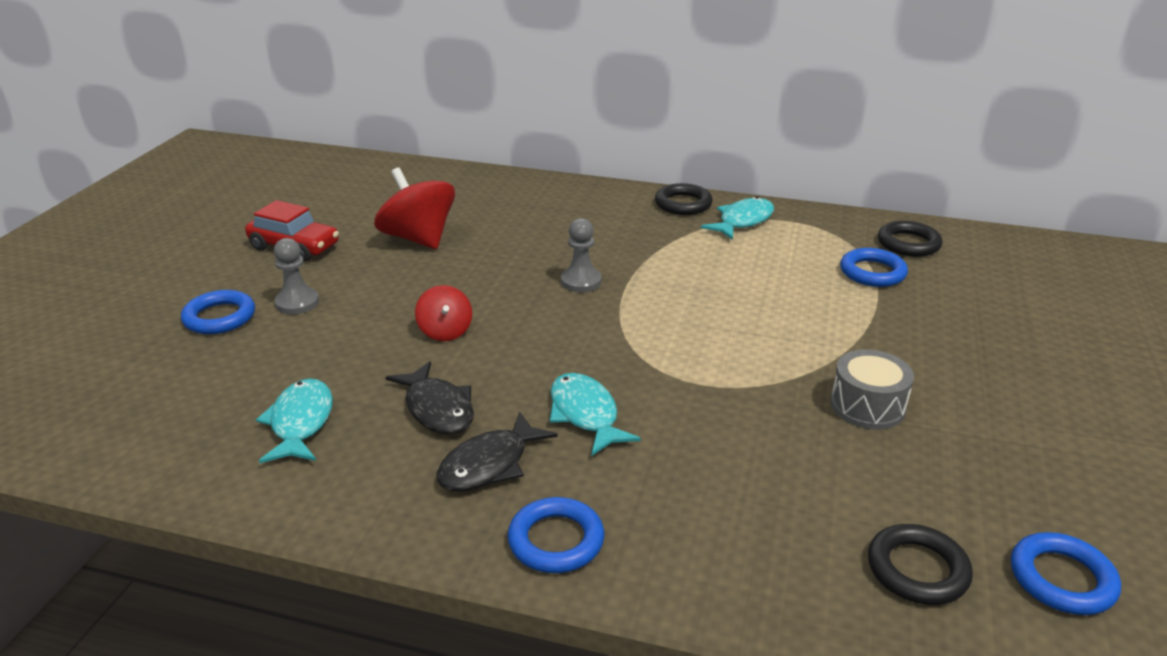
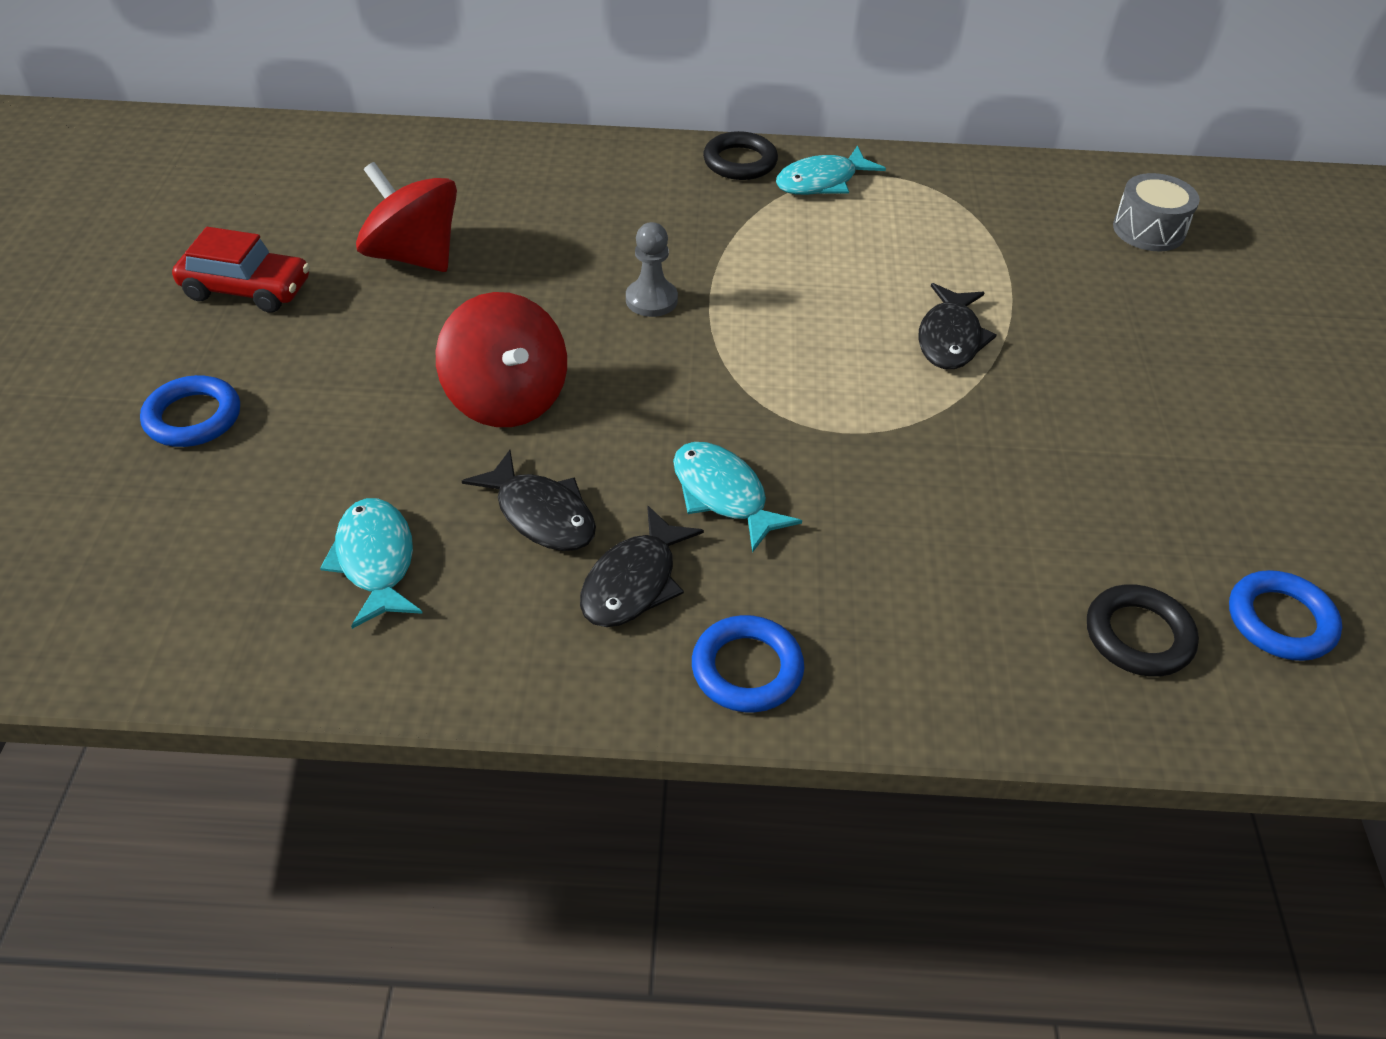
camera: 15 degrees left, 15 degrees up
grey pawn [274,238,319,315] -> none
red spinning top [415,285,472,341] -> red spinning top [436,292,567,427], size x1.80
turquoise fish [701,196,774,240] -> turquoise fish turned 150 degrees counterclockwise [776,145,886,195]
grey drum [831,349,914,430] -> grey drum moved to [1113,173,1200,251]
blue ring [840,248,908,287] -> none
black ring [878,221,942,257] -> none
none -> black fish [918,283,997,369]

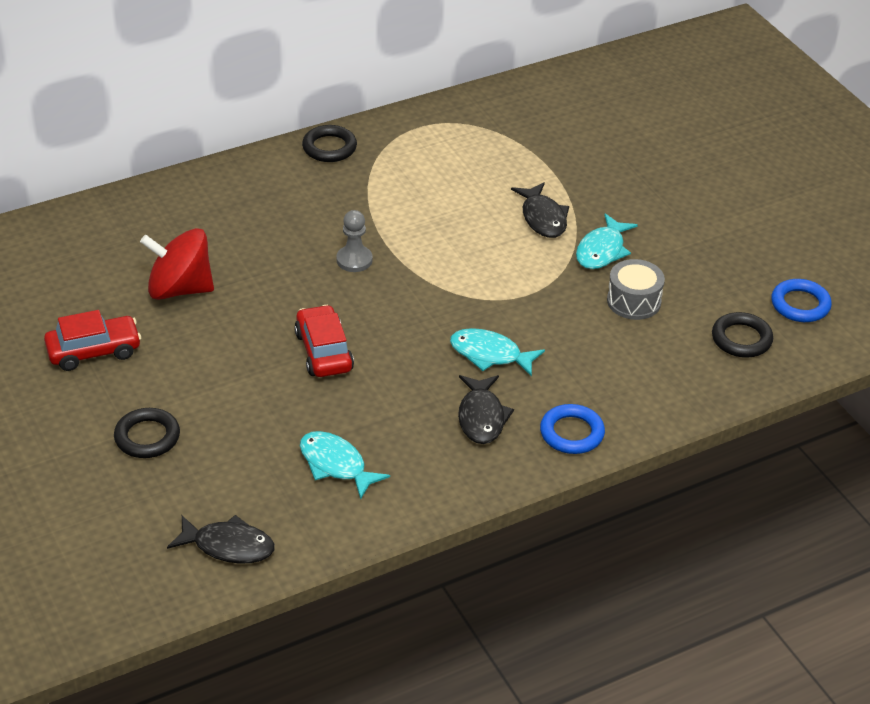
camera: 30 degrees left, 5 degrees down
blue ring [140,375,240,447] -> black ring [114,408,180,458]
red spinning top [436,292,567,427] -> red car [294,305,354,377]
black fish [462,450,596,551] -> black fish moved to [167,515,275,564]
turquoise fish [776,145,886,195] -> turquoise fish moved to [576,213,638,269]
grey drum [1113,173,1200,251] -> grey drum moved to [607,259,665,320]

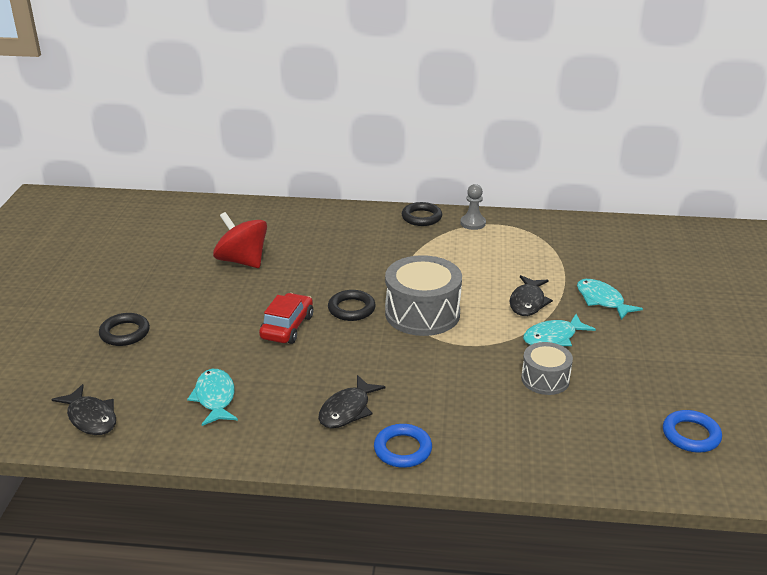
camera: 35 degrees right, 10 degrees down
red car [44,310,141,371] -> none
grey pawn [336,210,373,272] -> grey pawn moved to [460,184,486,230]
turquoise fish [450,328,545,377] -> turquoise fish moved to [577,279,643,320]
black ring [712,312,773,358] -> black ring moved to [328,290,376,321]
none -> grey drum [385,255,462,336]

